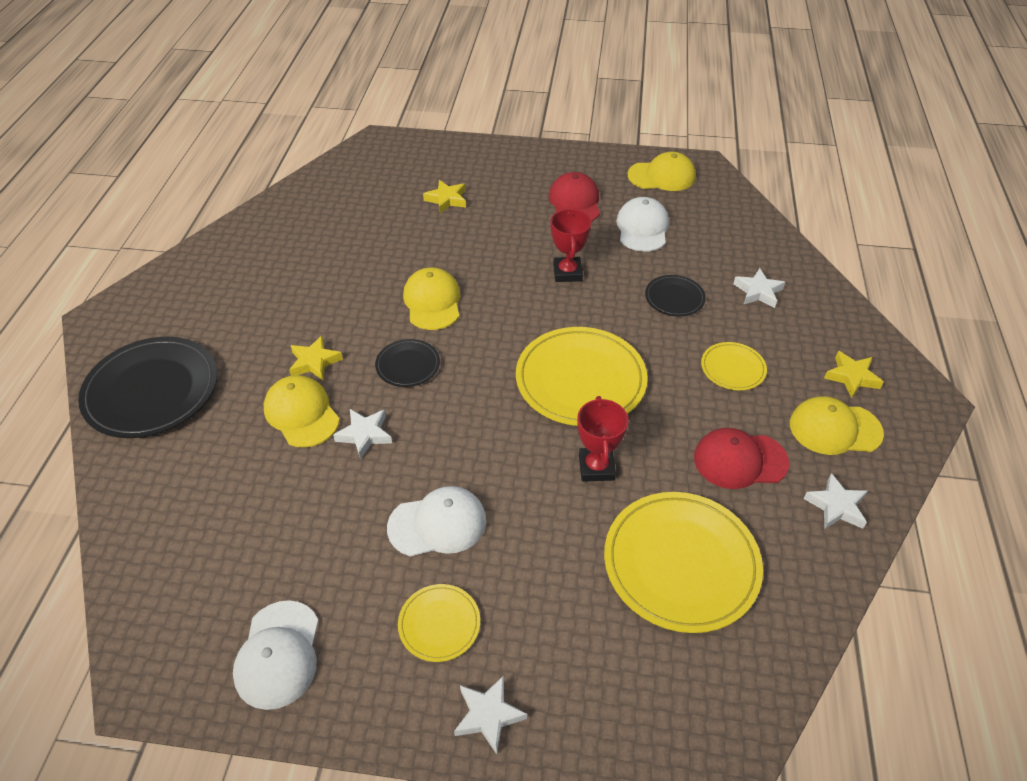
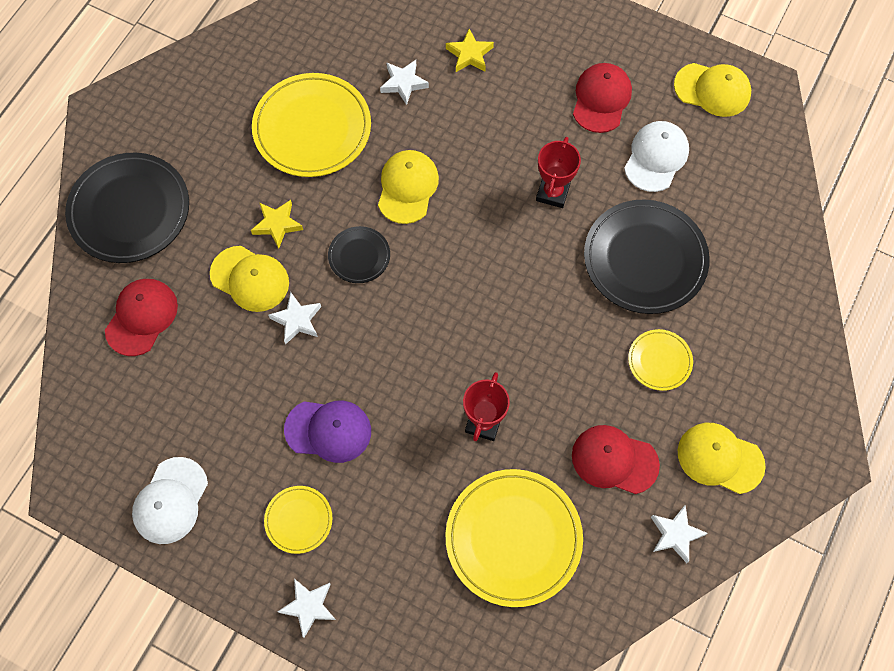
camera: 20 degrees right, 20 degrees up
yellow cap [264,375,340,448] -> yellow cap turned 135 degrees clockwise [210,246,289,312]
white cap [387,486,486,556] -> purple cap [284,401,371,463]
yellow plate [516,327,648,426] -> yellow plate moved to [252,73,371,177]
black plate [645,275,706,316] -> black plate [584,199,710,314], size x2.00
white star [733,268,785,308] -> white star moved to [380,60,429,105]
yellow star [824,351,884,398] -> none
none -> red cap [105,279,178,356]

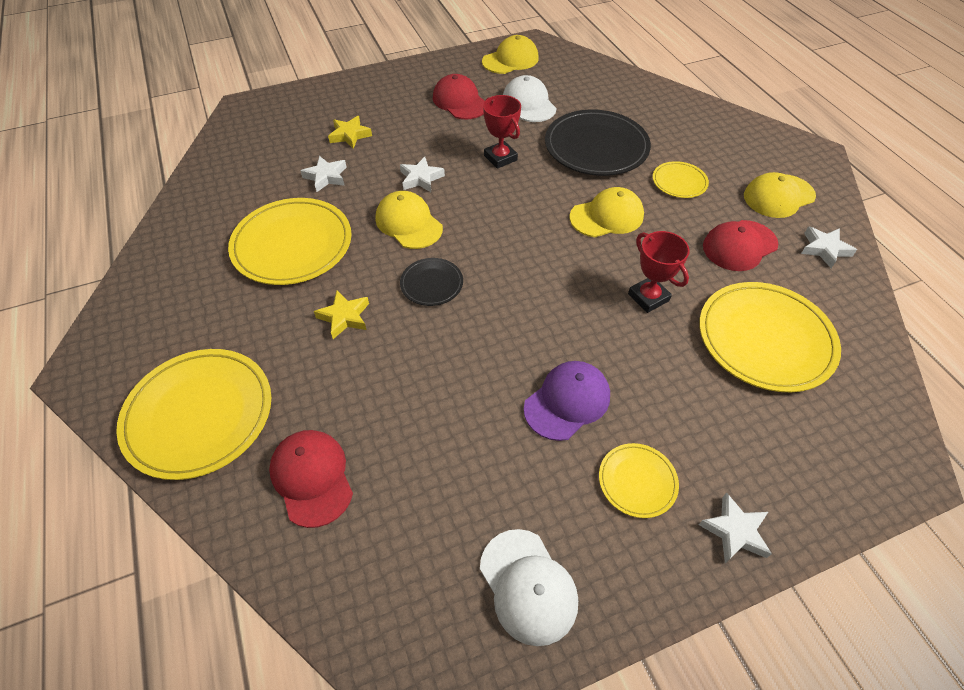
camera: 50 degrees left, 15 degrees down
black plate [65,153,189,263] -> yellow plate [116,349,271,480]
yellow cap [210,246,289,312] -> yellow cap moved to [569,187,644,237]
white star [268,292,321,344] -> white star moved to [400,157,445,192]

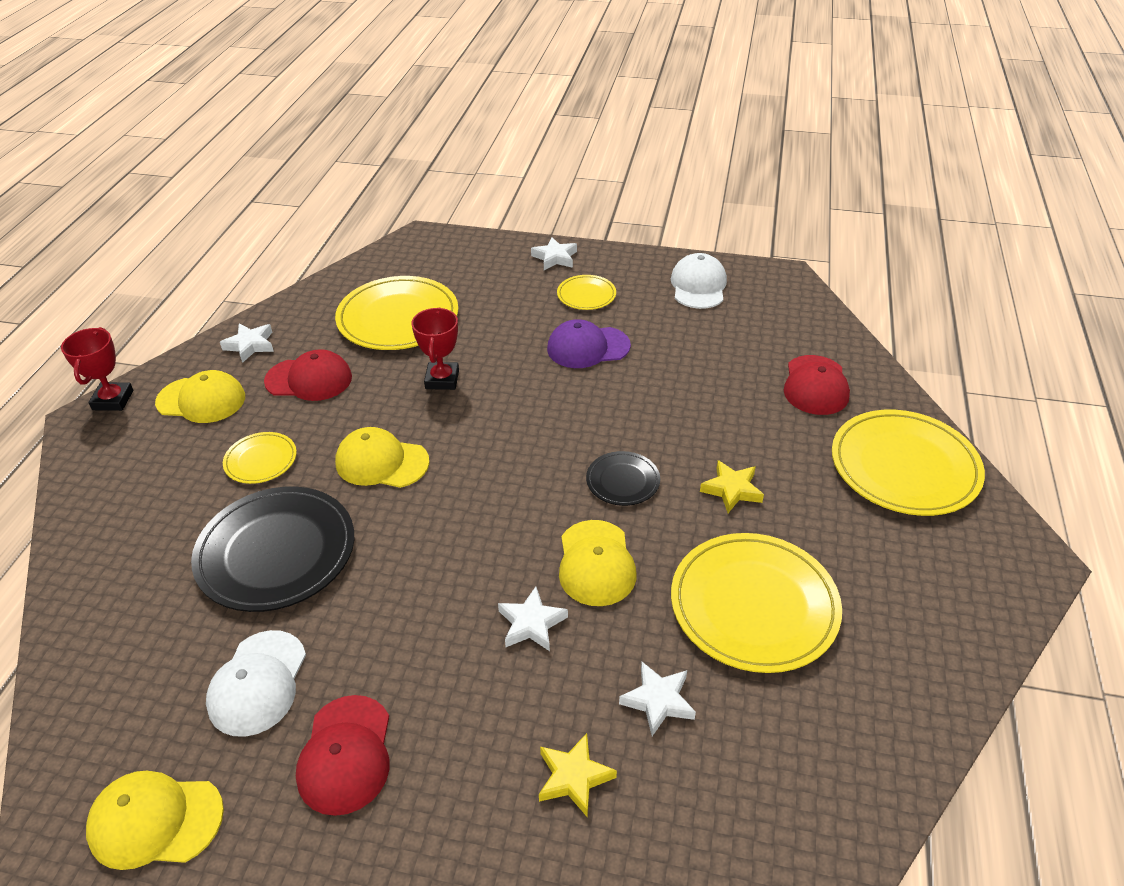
camera: 145 degrees left, 10 degrees down
red trophy [483,95,521,169] -> red trophy moved to [61,327,133,411]

